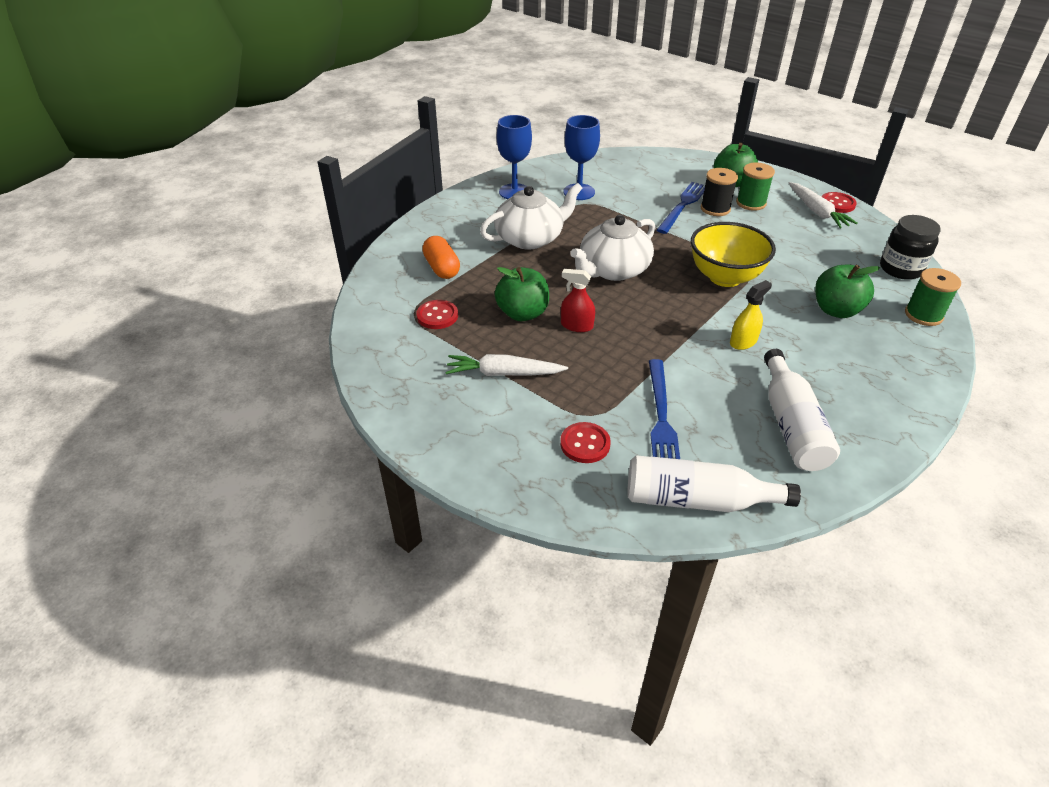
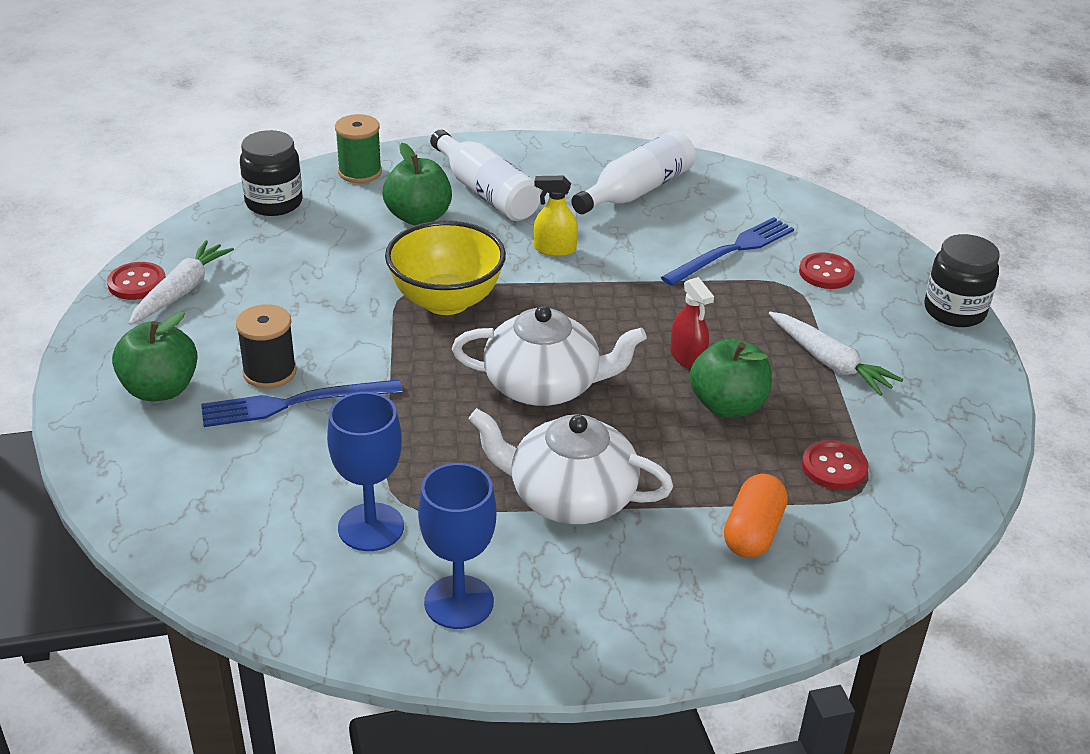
camera: 135 degrees left, 5 degrees down
white bottle [627,455,801,512] -> white bottle moved to [430,130,542,221]
green spool [736,162,775,211] -> none
none -> black jar [924,234,1000,327]

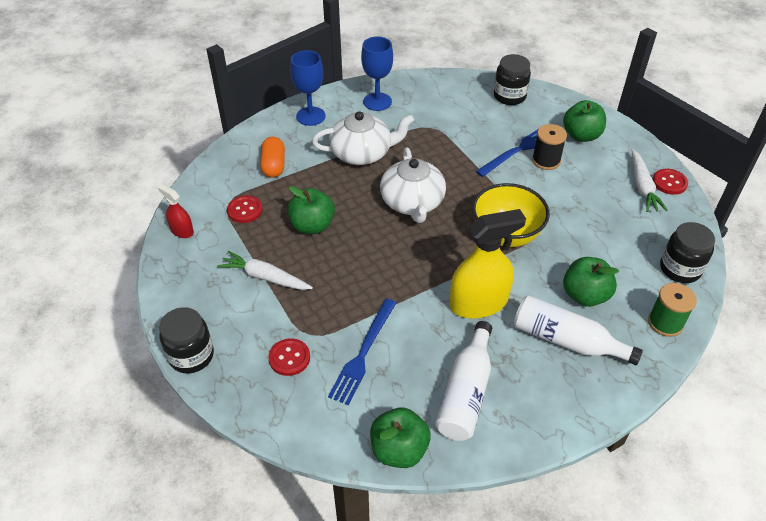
camera: 155 degrees right, 10 degrees up
blue goblet [327,392,404,551] -> blue goblet moved to [290,50,326,126]
white teapot [452,306,647,406] -> white teapot turned 75 degrees counterclockwise [380,147,446,223]
yellow spray bottle [534,176,578,256] -> yellow spray bottle [450,209,526,319], size x1.99
red spray bottle [670,277,714,369] -> red spray bottle moved to [158,184,194,238]
none -> green apple [370,408,431,468]
none -> black jar [494,54,531,105]

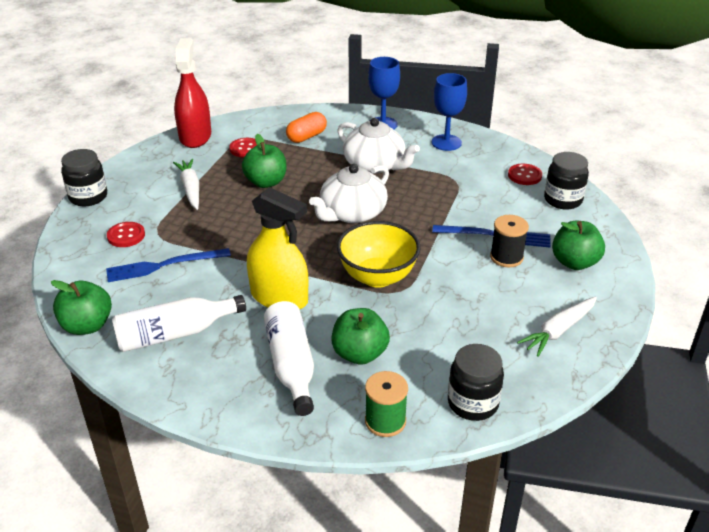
camera: 50 degrees right, 10 degrees down
red spray bottle [158,184,194,238] -> red spray bottle [174,38,211,148], size x1.99
red button [652,169,688,195] -> red button moved to [508,164,542,185]

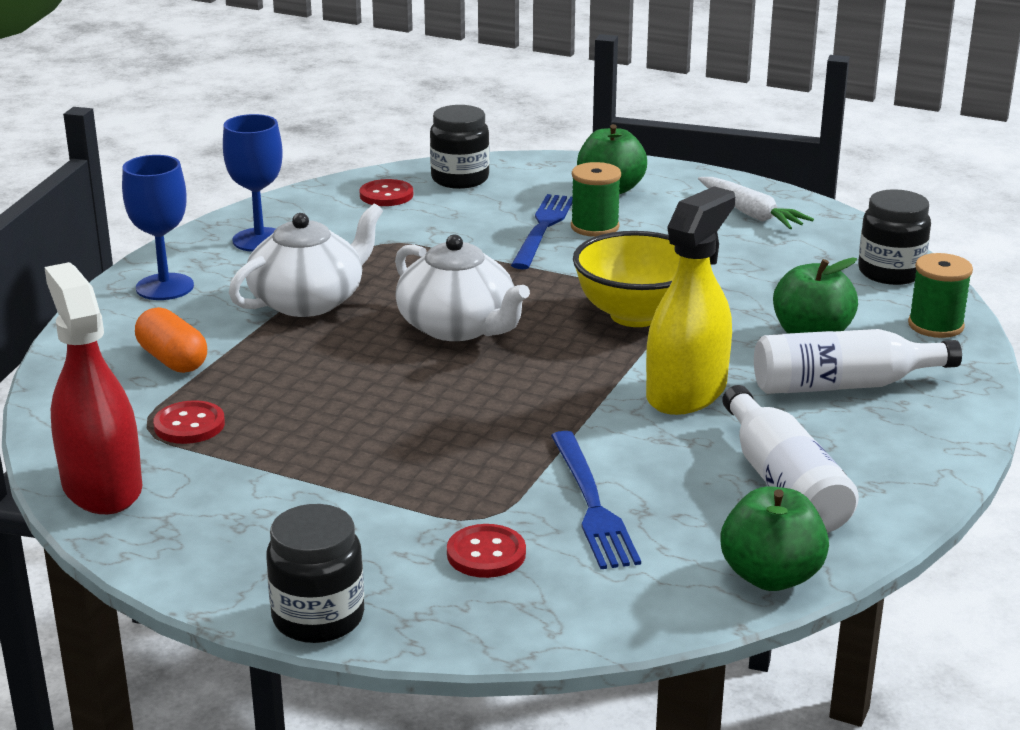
camera: 85 degrees left, 10 degrees down
white carrot [173,159,199,210] -> none
red spray bottle [174,38,211,148] -> red spray bottle turned 60 degrees clockwise [44,262,142,514]
green apple [242,134,286,188] -> none
black spool [490,215,529,267] -> green spool [571,162,621,237]

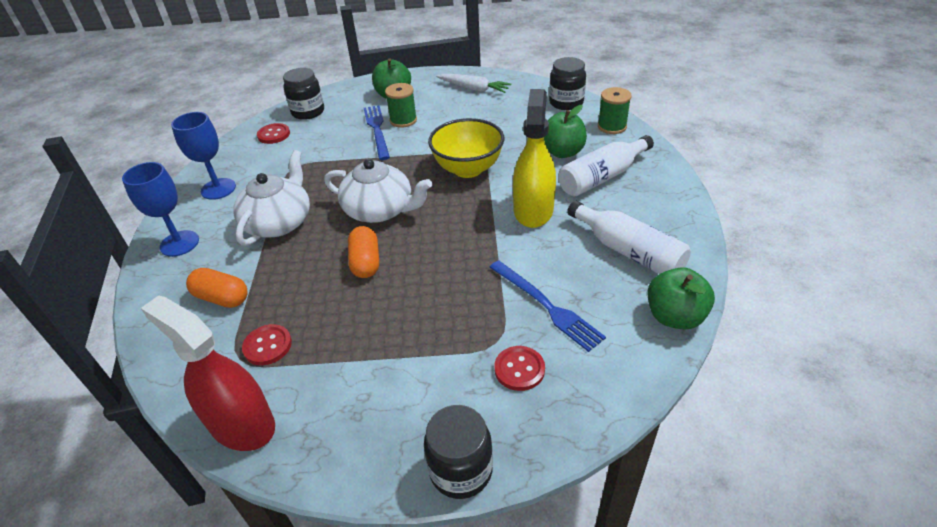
camera: 25 degrees left, 15 degrees up
none -> orange capsule [348,226,379,278]

